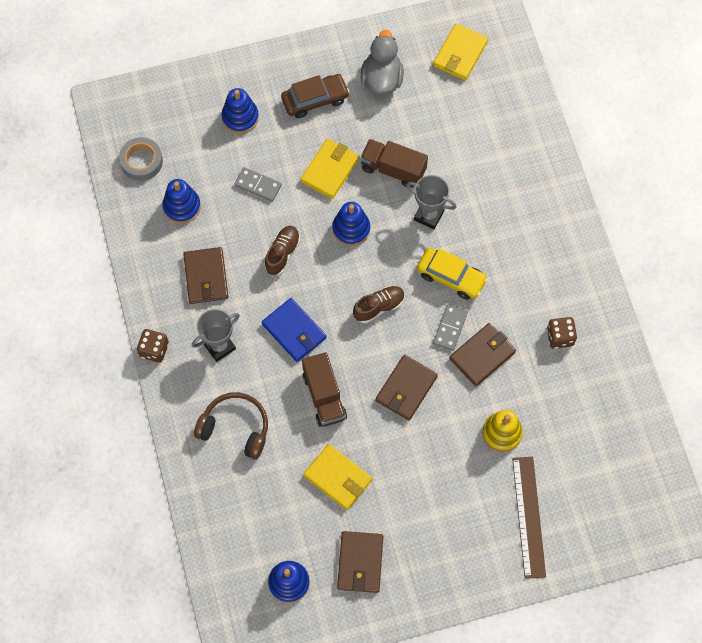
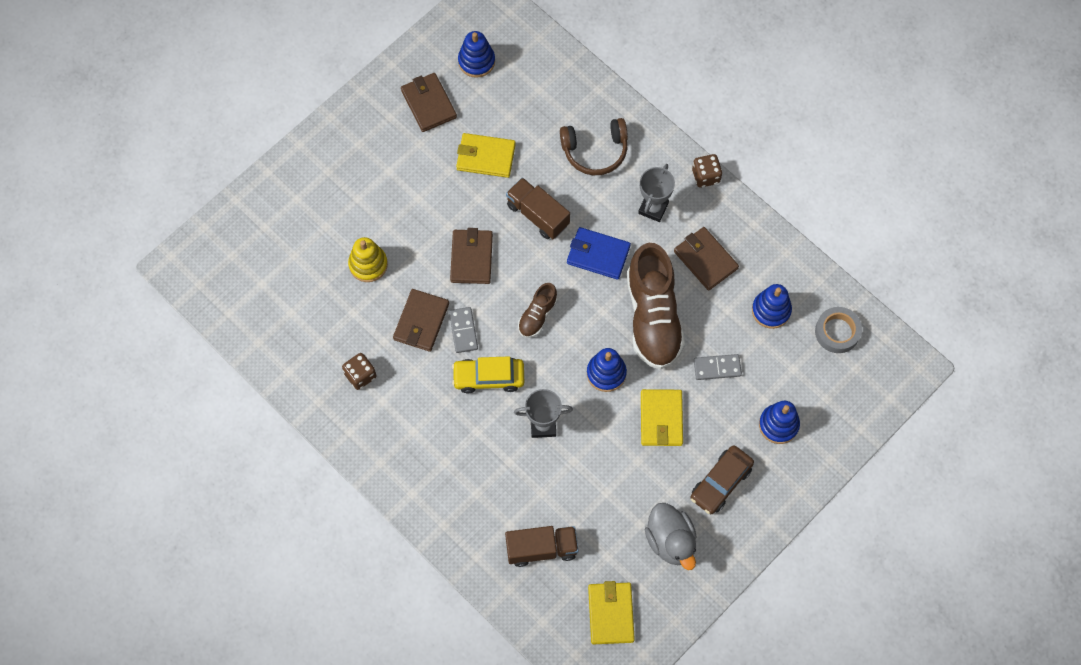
camera: 150 degrees right, 0 degrees up
brown shoe [264,226,300,275] -> brown shoe [627,243,685,370], size x2.07
brown truck [360,139,428,188] -> brown truck moved to [505,526,579,567]
brown ruler [512,457,546,579] -> none

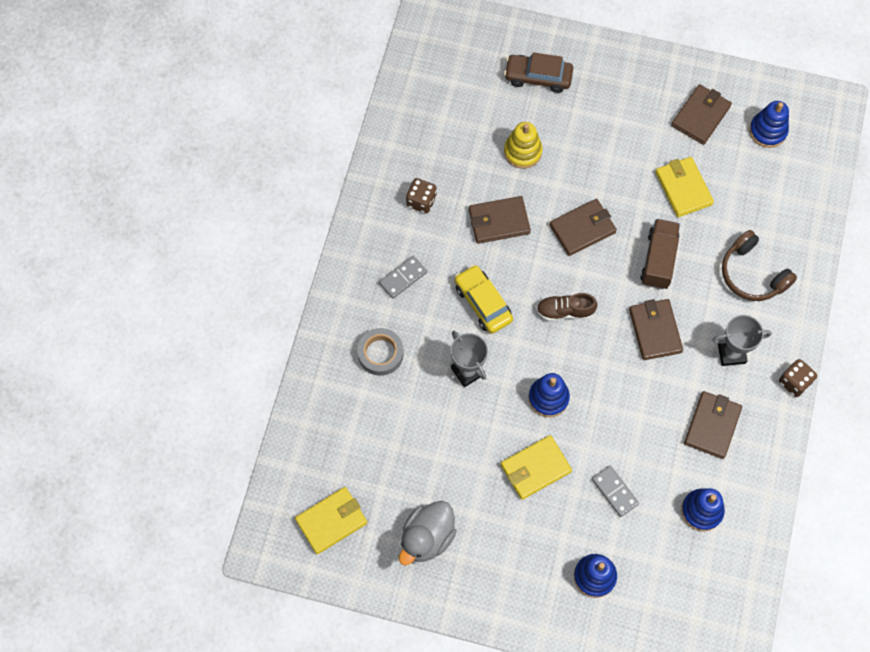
camera: 60 degrees right, 0 degrees up
grey domino [449,307,478,353] -> grey domino moved to [379,256,427,299]
brown truck [505,526,579,567] -> none
blue wallet [567,227,631,280] -> brown wallet [629,299,683,360]
brown shoe [627,243,685,370] -> none
brown car [691,445,754,514] -> brown car moved to [504,52,573,93]
grey tape [815,307,862,353] -> grey tape moved to [357,328,404,376]

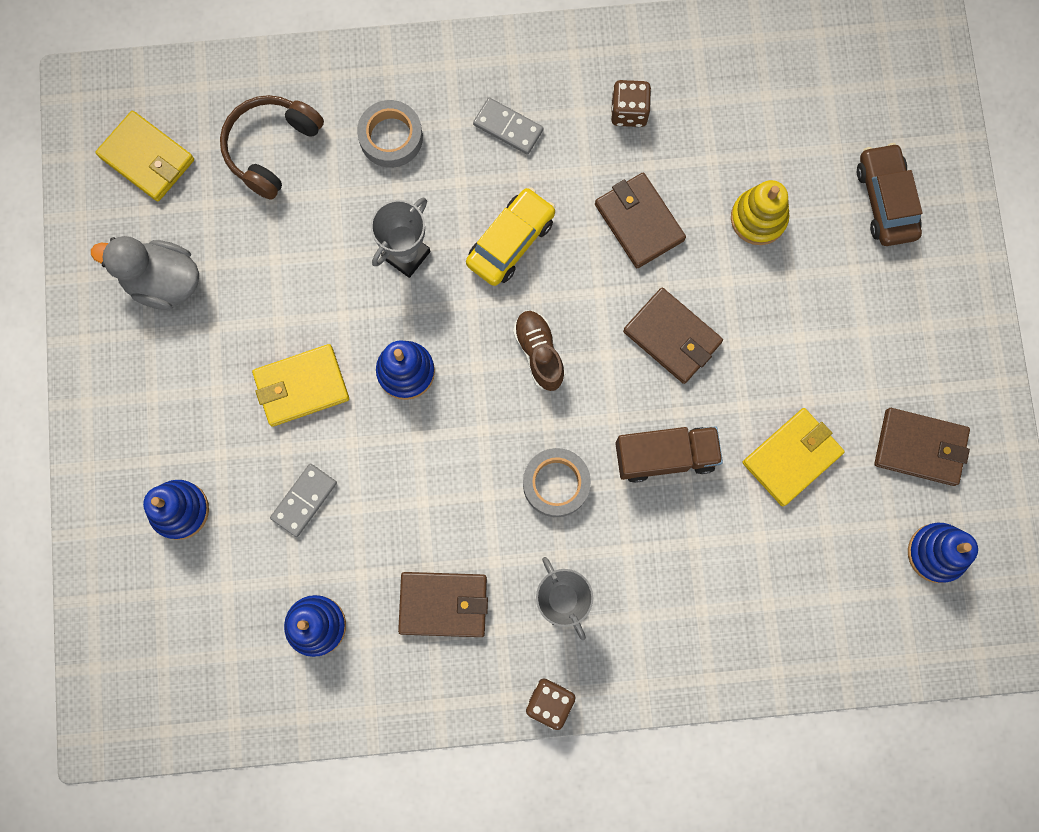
camera: 70 degrees right, 10 degrees up
yellow wallet [501,435,572,500] -> yellow wallet turned 60 degrees counterclockwise [252,344,349,427]
brown wallet [629,299,683,360] -> grey tape [523,448,591,517]
brown headphones [722,230,797,301] -> brown headphones moved to [220,95,324,200]

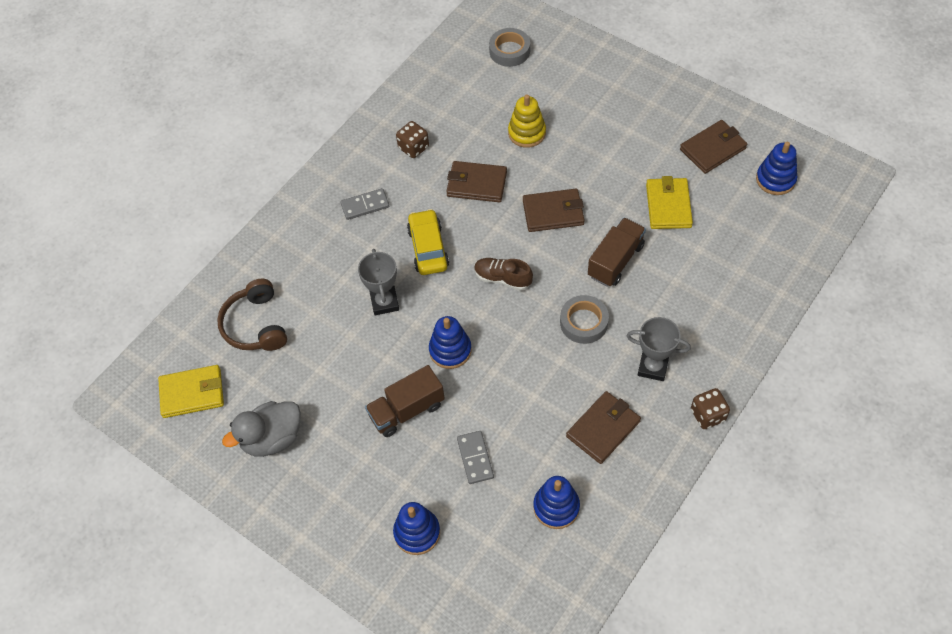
camera: 45 degrees left, 20 degrees down
yellow wallet [252,344,349,427] -> brown truck [365,365,445,437]
grey tape [357,100,423,168] -> grey tape moved to [489,28,530,67]
brown car [857,143,923,246] -> none

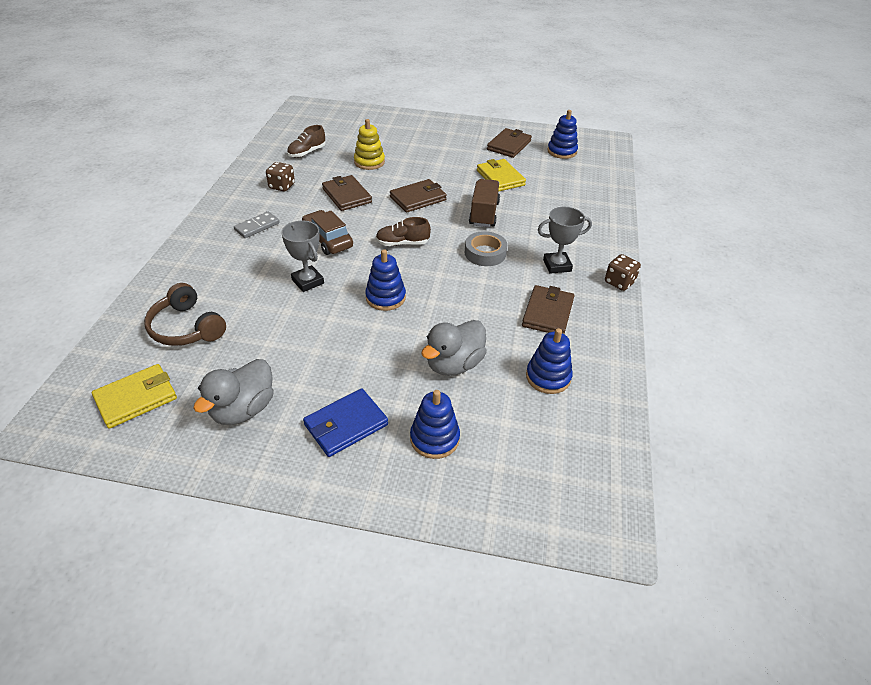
camera: 30 degrees left, 15 degrees down
brown truck [365,365,445,437] -> none
yellow car [407,209,449,275] -> brown car [302,210,353,255]
brown wallet [446,161,507,202] -> brown wallet turned 75 degrees clockwise [322,175,372,211]
grey domino [457,431,494,484] -> grey duck [421,320,487,376]
grey tape [489,28,530,67] -> none
none -> brown shoe [287,125,326,158]
none -> blue wallet [303,388,388,457]

